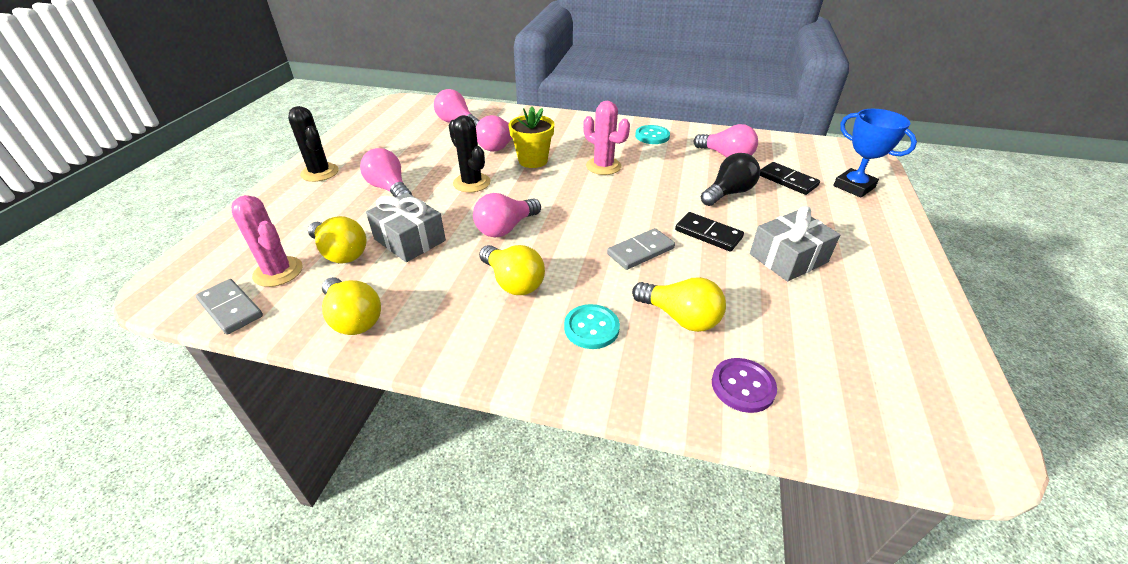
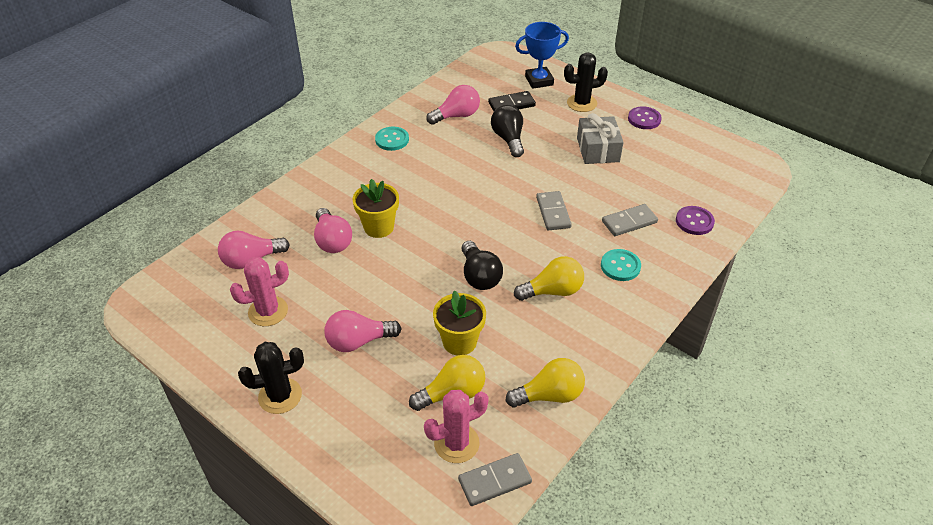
camera: 65 degrees left, 5 degrees up
grey gift [366,192,446,262] -> yellow flower pot [433,291,486,356]
black cactus [449,115,491,193] -> black cactus moved to [564,52,608,112]
pink light bulb [473,193,541,238] -> black light bulb [462,241,503,290]
pink cactus [583,101,630,175] -> pink cactus moved to [230,257,289,326]
yellow light bulb [632,277,726,332] -> grey domino [602,204,658,236]
black domino [675,212,744,252] -> none
none -> purple button [628,107,662,129]

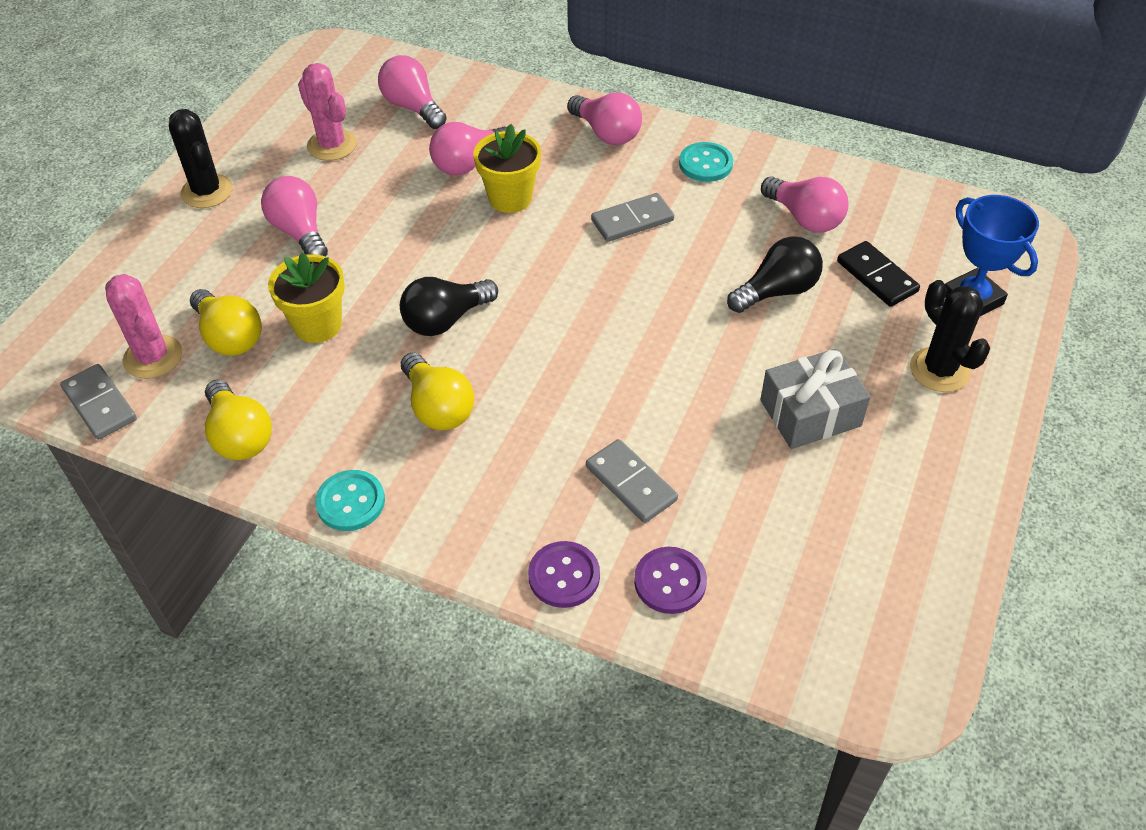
camera: 75 degrees right, 5 degrees up
grey domino [536,191,572,231] -> grey domino moved to [591,193,674,242]
turquoise button [601,249,641,281] -> turquoise button moved to [315,470,385,531]
purple button [628,107,662,129] -> purple button moved to [528,541,600,608]
none -> pink light bulb [567,92,642,145]

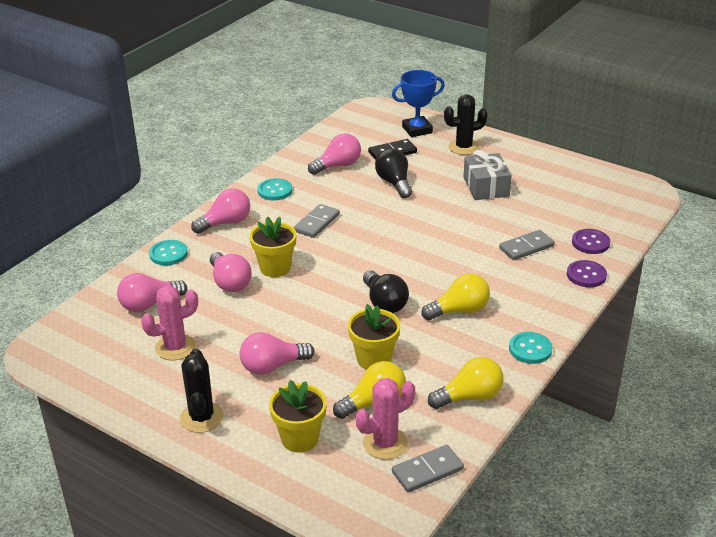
camera: 80 degrees left, 15 degrees down
black cactus [169,109,233,208] -> black cactus turned 75 degrees counterclockwise [180,348,224,433]
grey domino [591,193,674,242] -> grey domino turned 45 degrees clockwise [294,204,340,238]
none -> turquoise button [149,240,188,265]
none -> yellow flower pot [269,380,327,453]

